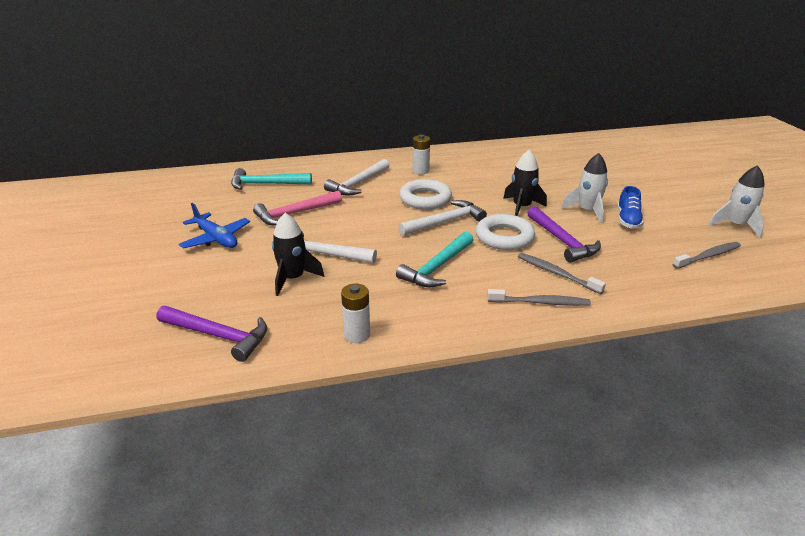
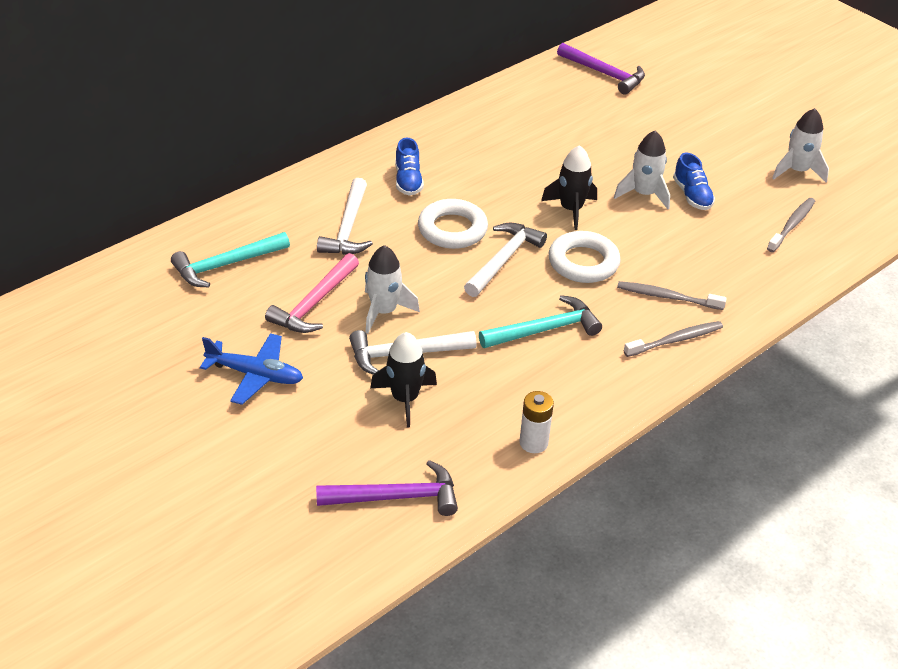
camera: 30 degrees left, 10 degrees up
turquoise hammer [396,232,473,287] -> turquoise hammer turned 120 degrees counterclockwise [479,295,602,348]
white battery [413,135,430,174] -> blue shoe [395,138,424,196]
purple hammer [527,206,601,263] -> purple hammer moved to [557,43,645,95]
none -> white rocket [365,245,420,334]

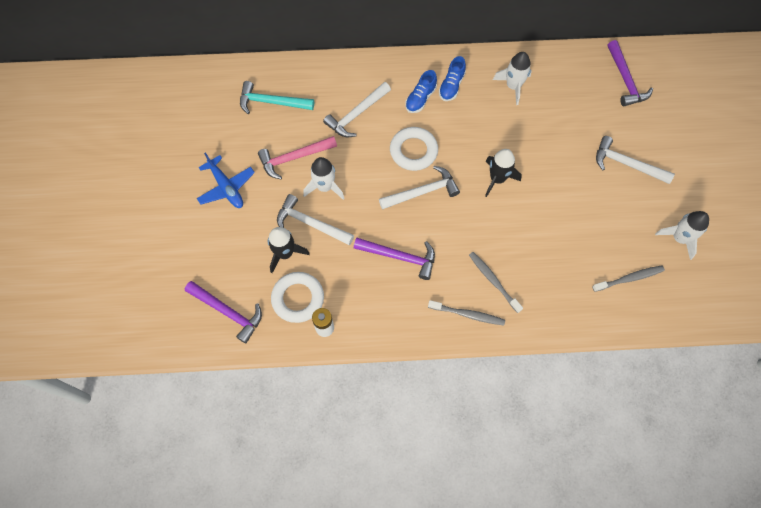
camera: 40 degrees right, 25 degrees up
turquoise hammer [479,295,602,348] -> purple hammer [354,238,435,280]
white ring [549,231,621,283] -> white ring moved to [271,272,324,323]
white rocket [614,131,670,209] -> white rocket moved to [493,52,532,105]
blue shoe [673,153,715,210] -> blue shoe moved to [439,56,466,101]
none -> white hammer [596,136,675,184]

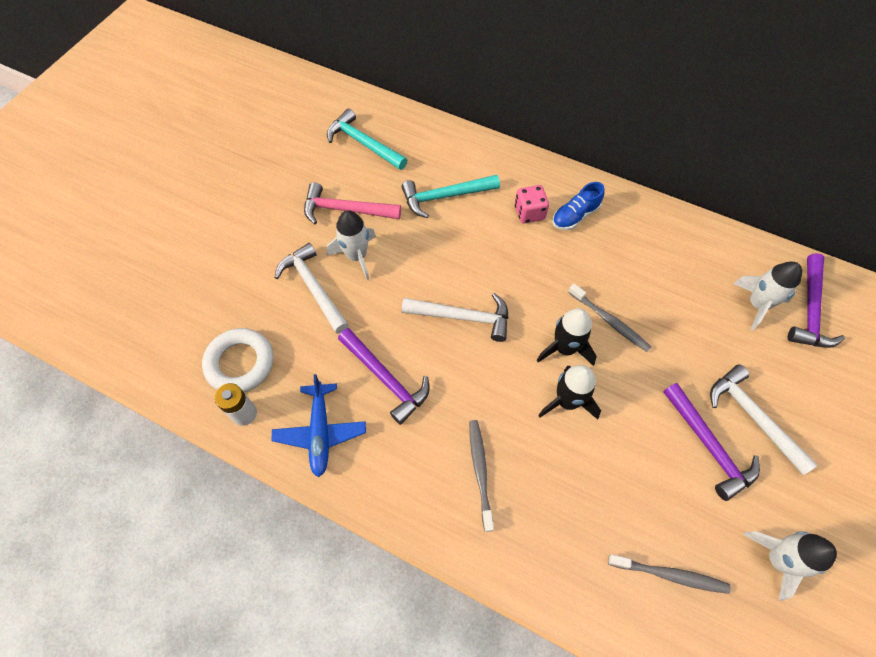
camera: 30 degrees right, 5 degrees down
purple hammer [185,281,262,344] -> purple hammer moved to [663,383,760,501]
blue plane [196,152,255,208] -> blue plane moved to [271,374,366,477]
black rocket [268,227,310,273] -> black rocket moved to [538,365,601,419]
white hammer [323,82,391,137] -> turquoise hammer [401,175,500,218]
white ring [390,127,438,171] -> none
blue shoe [405,70,437,113] -> pink dice [515,185,549,224]
grey toothbrush [428,300,505,326] -> grey toothbrush moved to [568,283,651,352]
white rocket [493,52,532,105] -> white rocket moved to [733,262,802,331]

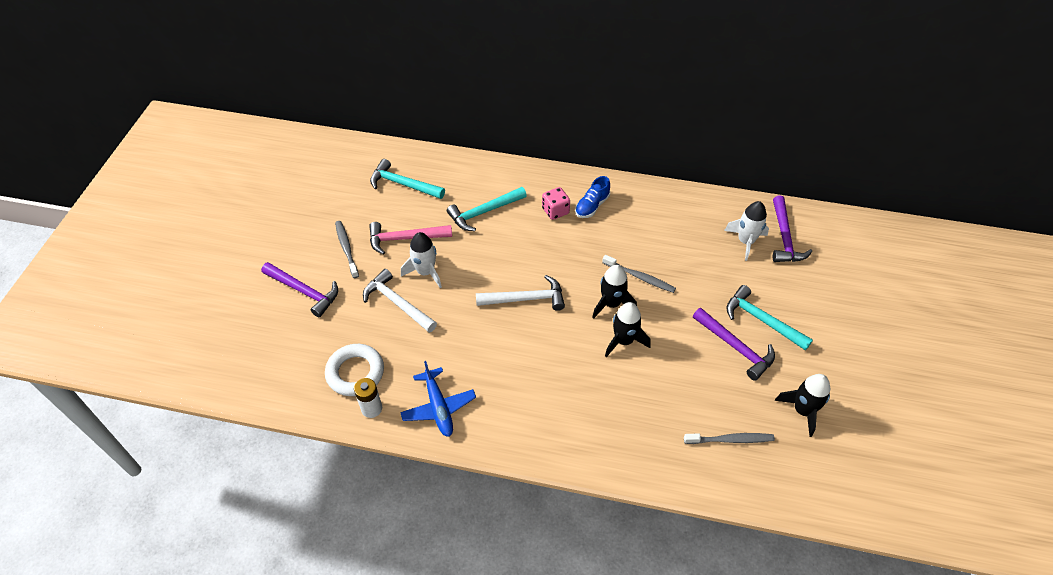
camera: 15 degrees left, 10 degrees down
purple hammer [338,328,430,425] -> purple hammer moved to [261,262,338,317]
grey toothbrush [469,420,494,532] -> grey toothbrush moved to [335,221,359,278]
white hammer [710,365,818,475] -> turquoise hammer [726,285,813,351]
white rocket [743,531,837,601] -> black rocket [775,374,830,437]

